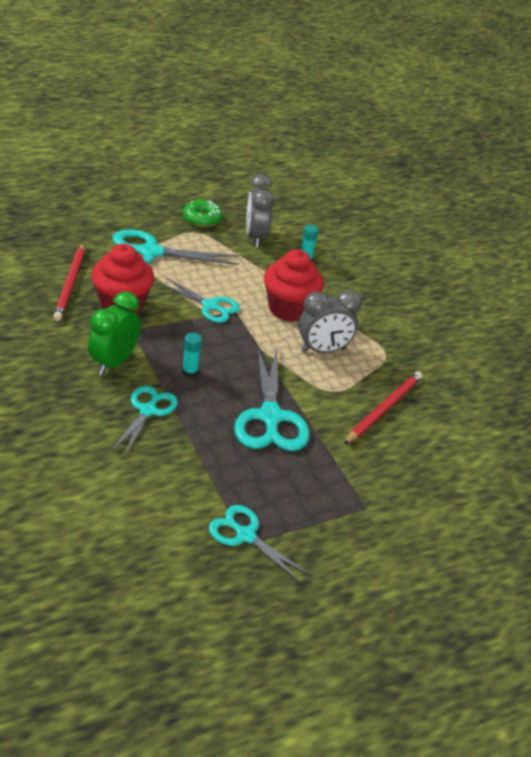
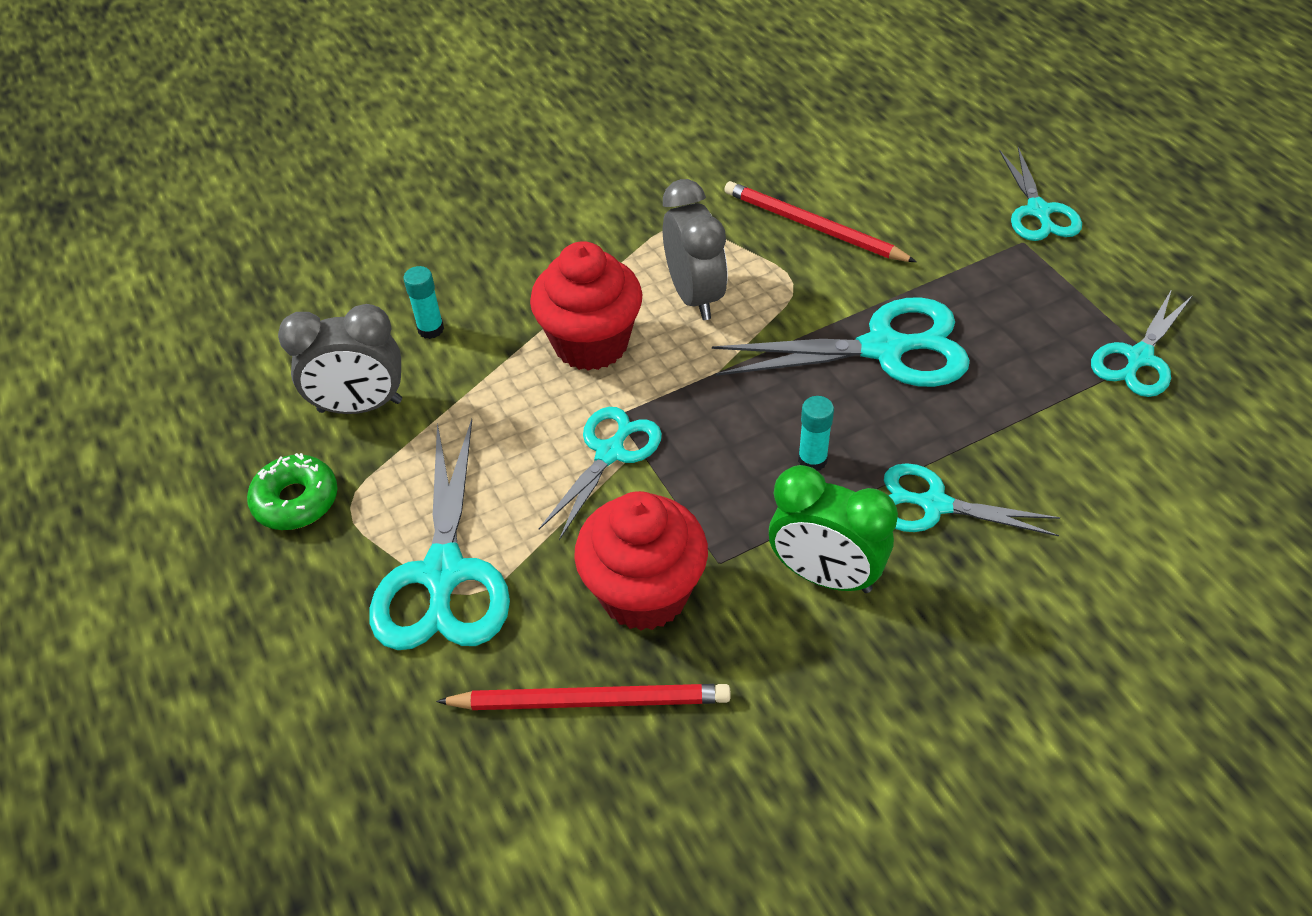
camera: 85 degrees left, 10 degrees up
none -> turquoise scissors [1000,147,1082,241]

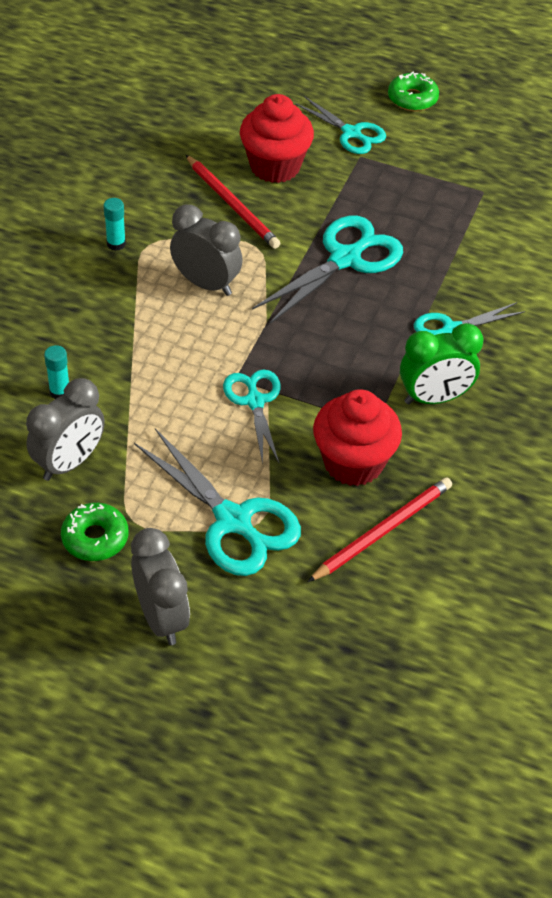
camera: 45 degrees left, 0 degrees up
red cupcake [530,241,642,371] -> red cupcake moved to [240,94,314,183]
red pencil [724,181,917,262] -> red pencil turned 120 degrees counterclockwise [186,155,280,249]
turquoise glue stick [798,396,834,471] -> turquoise glue stick moved to [103,198,126,251]
turquoise scissors [1091,289,1193,397] -> none
none -> grey clock [131,528,190,645]
none -> green donut [388,72,439,111]

